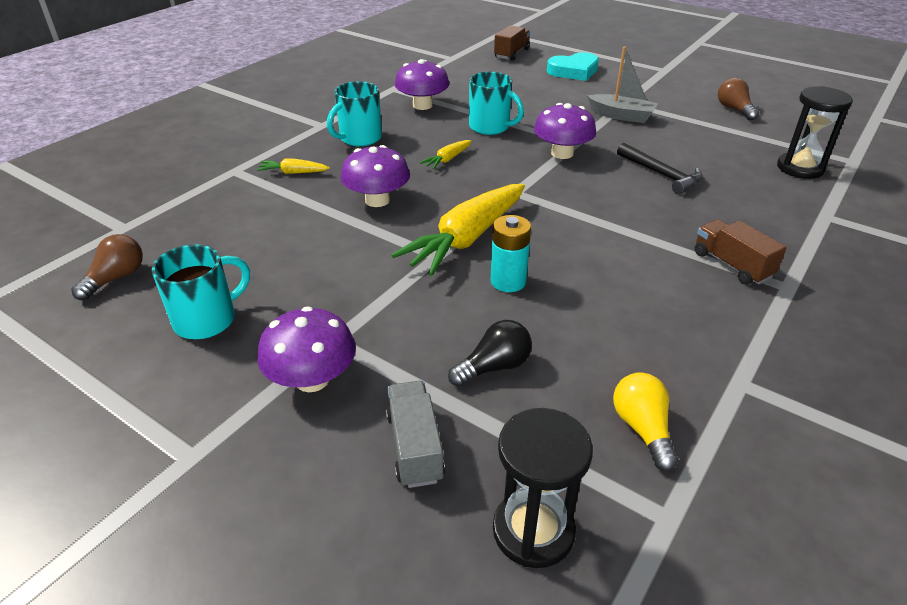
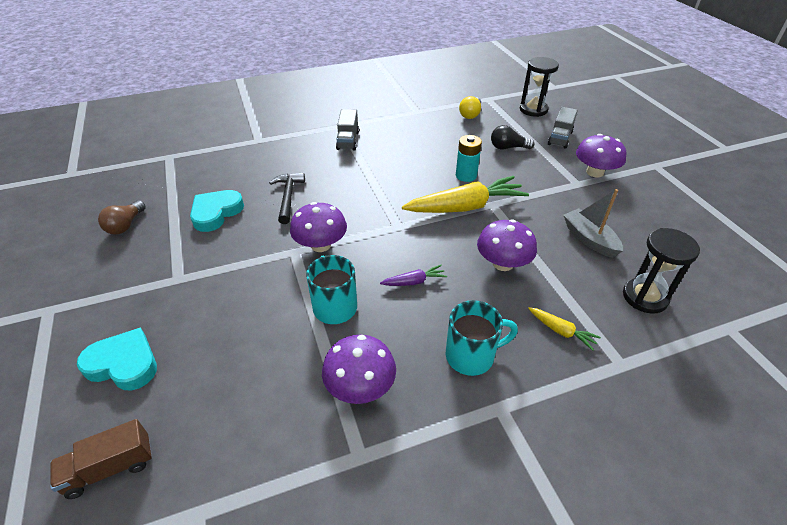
camera: 145 degrees left, 5 degrees up
brown light bulb [71,234,143,300] -> none
turquoise mug [152,244,250,339] -> none
yellow carrot [420,140,472,169] -> purple carrot [380,265,447,286]
grey boat [587,46,658,123] -> grey boat moved to [564,189,623,258]
brown truck [695,219,787,285] -> grey truck [336,109,359,150]
black hourglass [777,86,853,179] -> black hourglass moved to [623,228,700,314]
none -> turquoise heart [190,190,244,232]

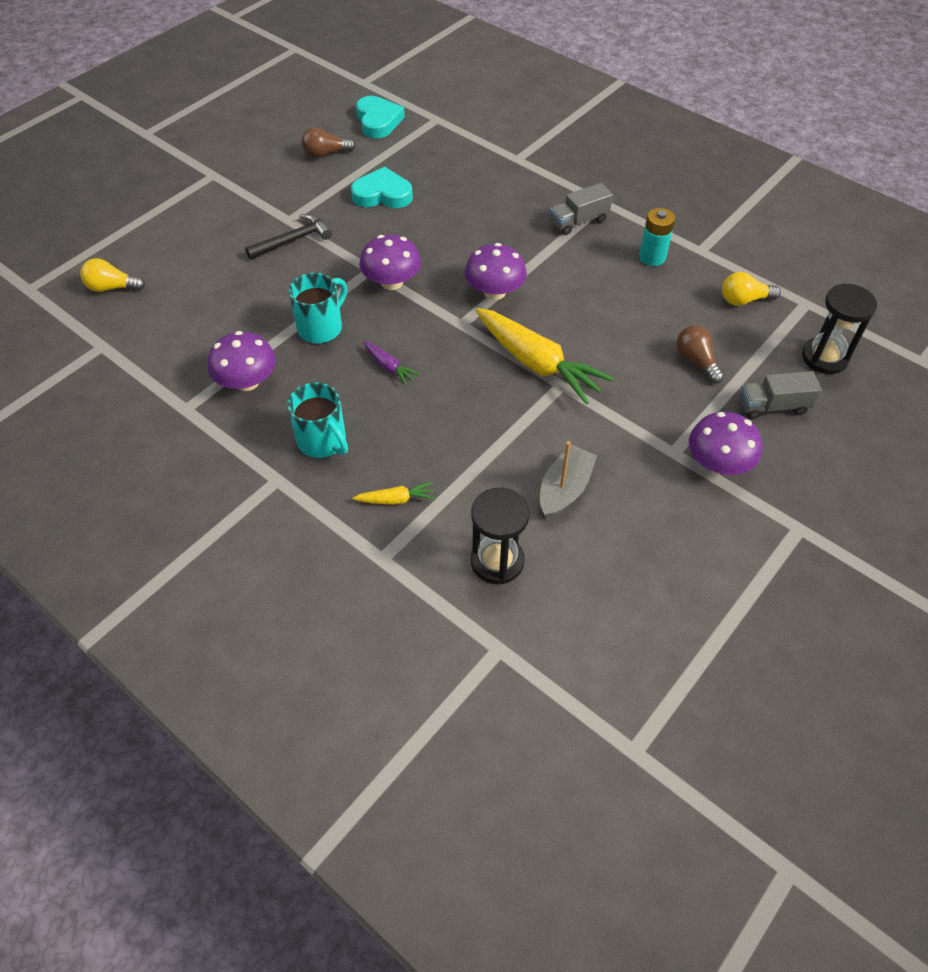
camera: 60 degrees right, 10 degrees up
brown truck [50,419,152,499] -> yellow light bulb [80,258,145,292]
turquoise heart [77,327,157,390] -> turquoise heart moved to [356,96,405,138]
black hammer [269,172,305,224] -> black hammer moved to [245,214,332,260]
turquoise battery [456,135,482,182] -> turquoise battery moved to [639,208,675,266]
purple mushroom [477,219,537,271] -> purple mushroom moved to [464,243,527,300]
black light bulb [491,125,534,150] -> brown light bulb [677,325,724,384]
yellow carrot [528,307,601,351] -> yellow carrot turned 105 degrees counterclockwise [353,482,435,505]

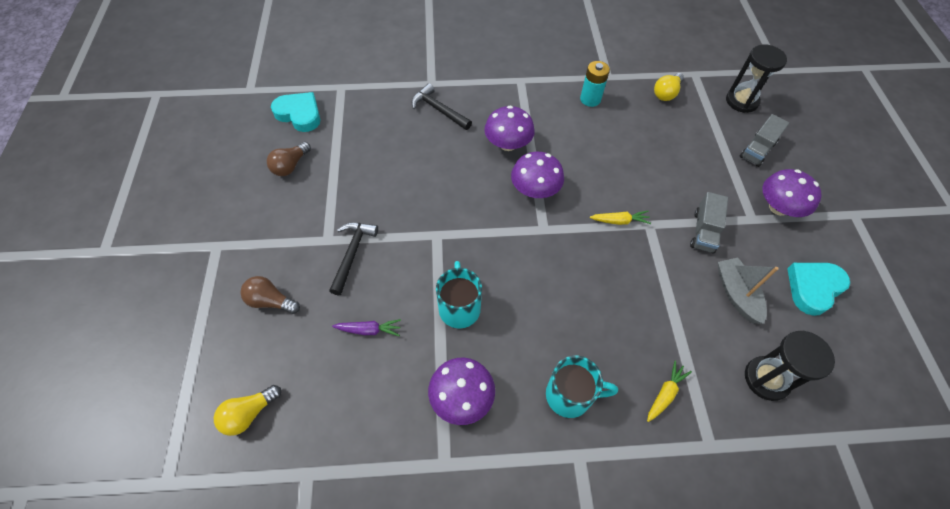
camera: 45 degrees left, 5 degrees up
turquoise heart [351,167,413,208] -> turquoise heart moved to [787,263,850,316]
purple mushroom [359,234,421,290] -> purple mushroom moved to [484,106,535,151]
purple carrot [363,341,420,386] -> purple carrot moved to [332,319,401,336]
yellow carrot [476,308,614,404] -> yellow carrot [590,211,651,225], size x0.45
grey truck [550,183,613,235] -> grey truck moved to [690,192,728,253]
brown light bulb [677,325,724,384] -> brown light bulb moved to [240,276,300,314]
none -> black hammer [411,83,472,130]

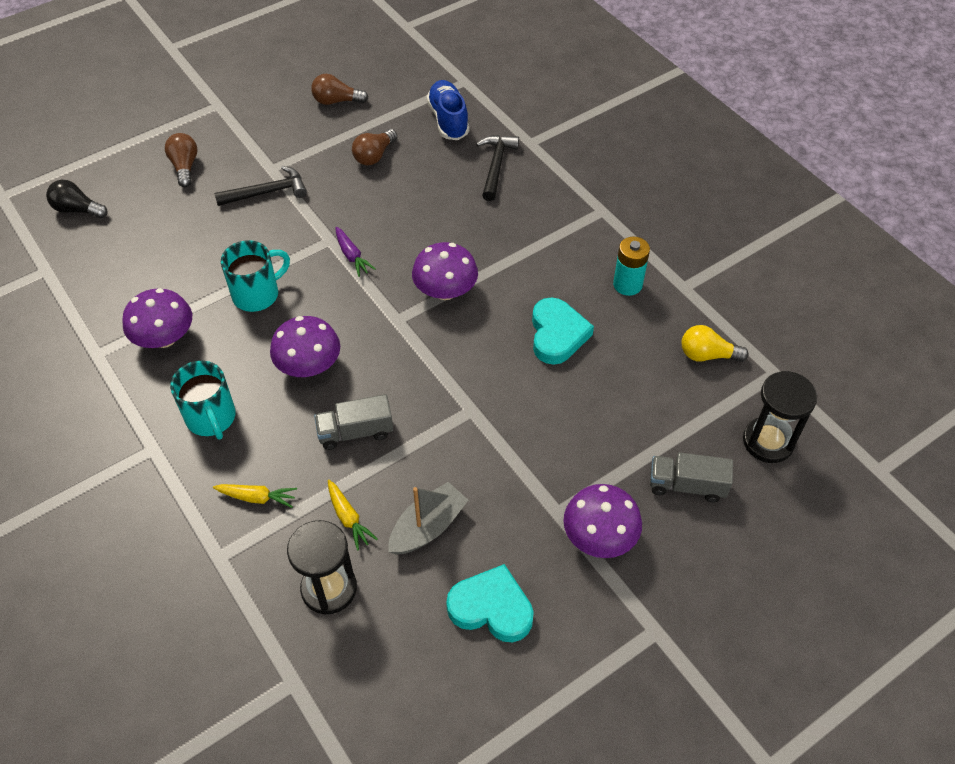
camera: 60 degrees right, 5 degrees down
yellow light bulb [214,385,281,436] -> black light bulb [46,180,108,218]
turquoise heart [271,92,320,132] -> turquoise heart moved to [532,297,594,365]
purple carrot [332,319,401,336] -> purple carrot moved to [335,227,376,277]
purple mushroom [484,106,535,151] -> purple mushroom moved to [270,316,340,377]
yellow carrot [590,211,651,225] -> yellow carrot moved to [328,480,377,550]
grey truck [690,192,728,253] -> grey truck moved to [314,394,393,450]
none -> brown light bulb [352,129,397,165]
none -> blue shoe [427,80,469,140]

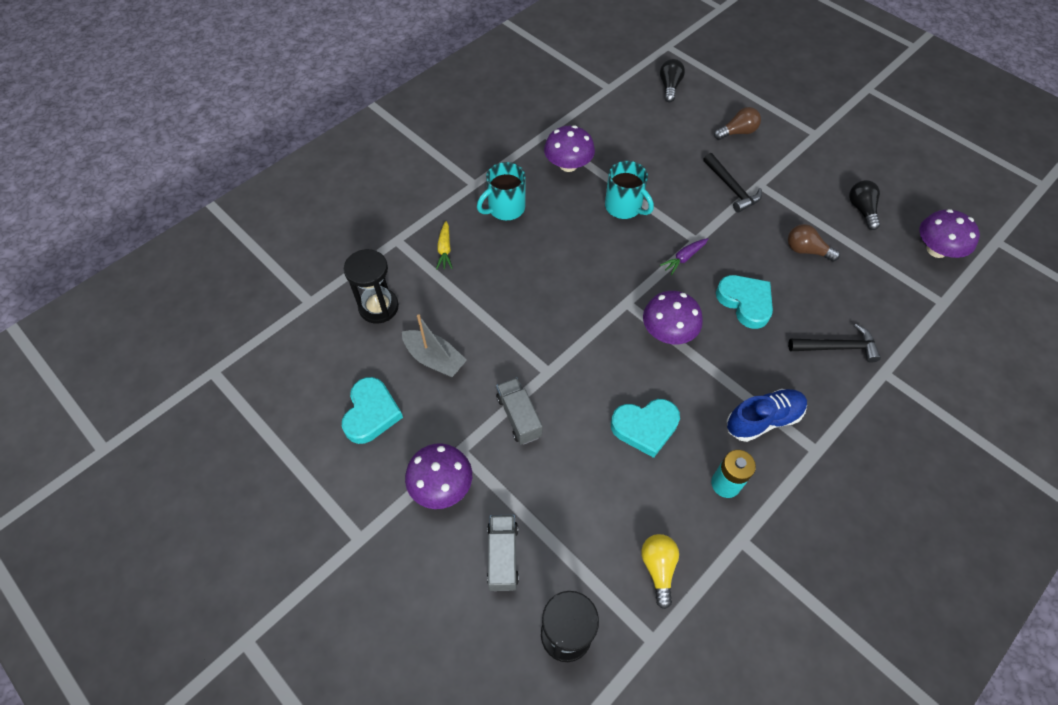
camera: 80 degrees right, 5 degrees up
purple mushroom [270,316,340,377] -> purple mushroom moved to [919,209,980,258]
brown light bulb [311,74,368,105] -> black light bulb [849,180,880,230]
grey truck [314,394,393,450] -> grey truck moved to [496,377,543,445]
yellow carrot [328,480,377,550] -> none
blue shoe [427,80,469,140] -> blue shoe moved to [727,389,807,442]
none -> turquoise heart [716,275,773,329]

